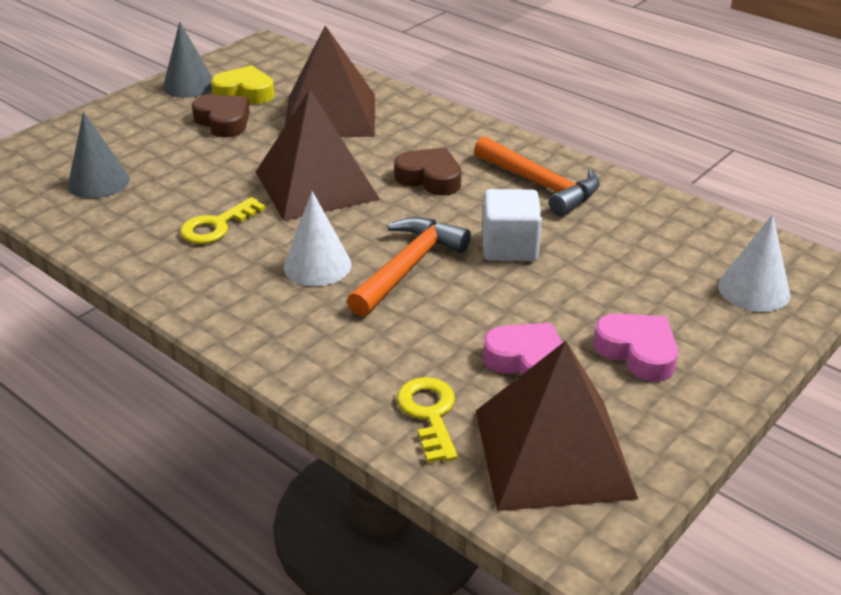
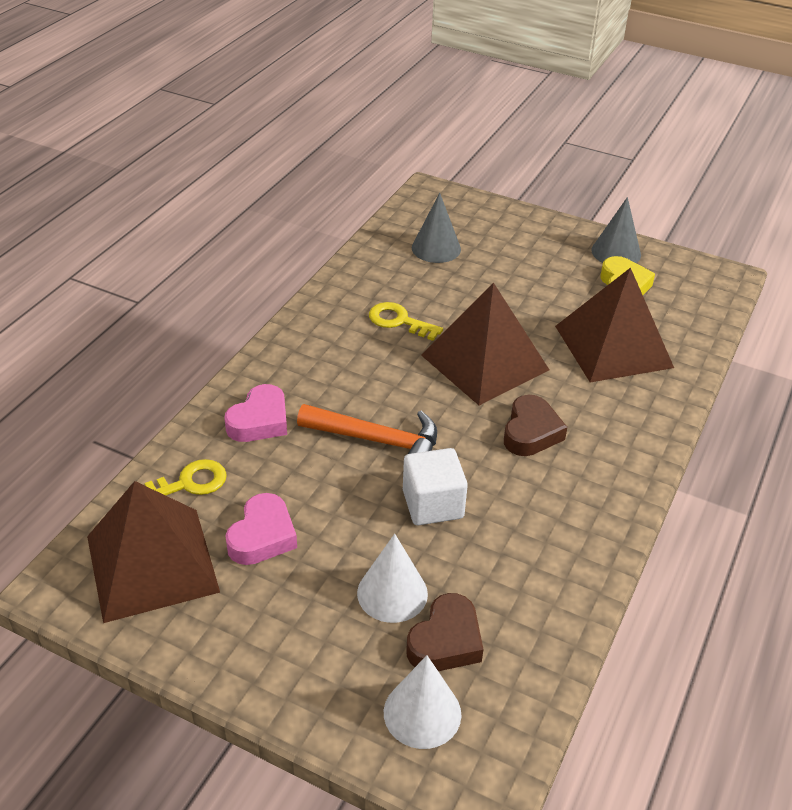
camera: 75 degrees right, 5 degrees up
brown heart [192,95,250,137] -> brown heart moved to [407,593,484,671]
white cone [284,191,351,286] -> white cone moved to [357,534,428,623]
orange hammer [474,136,600,216] -> none
pink heart [593,313,678,382] -> pink heart moved to [224,384,287,442]

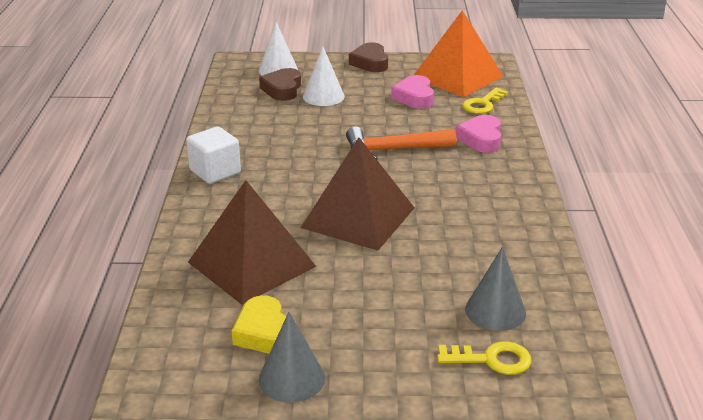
camera: 155 degrees right, 10 degrees down
brown pyramid [87,481,220,623] -> orange pyramid [414,10,504,97]
yellow key [369,302,443,341] -> yellow key moved to [437,341,531,375]
white cube [403,448,468,525] -> white cube moved to [186,126,241,184]
brown heart [504,395,567,456] -> brown heart moved to [349,42,388,72]

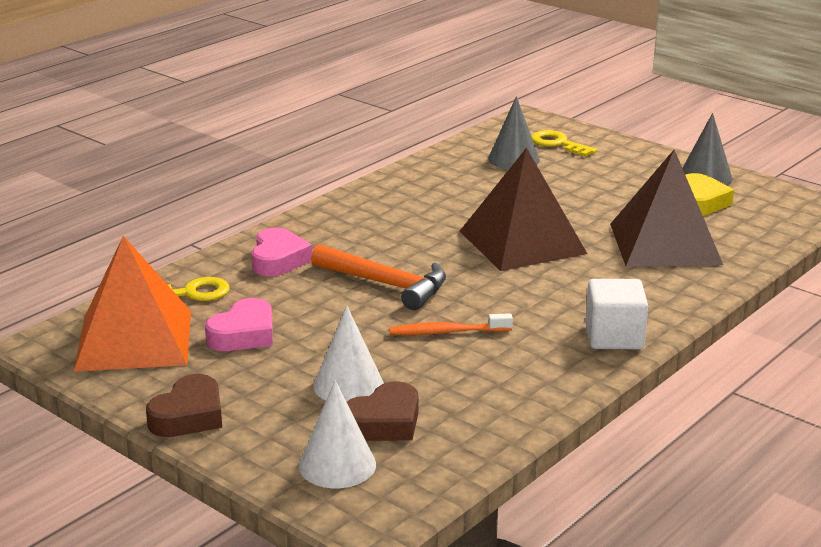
camera: 140 degrees left, 5 degrees down
pink heart [456,115,501,153] -> pink heart turned 45 degrees counterclockwise [252,228,312,276]
none -> orange toothbrush [389,313,513,335]

